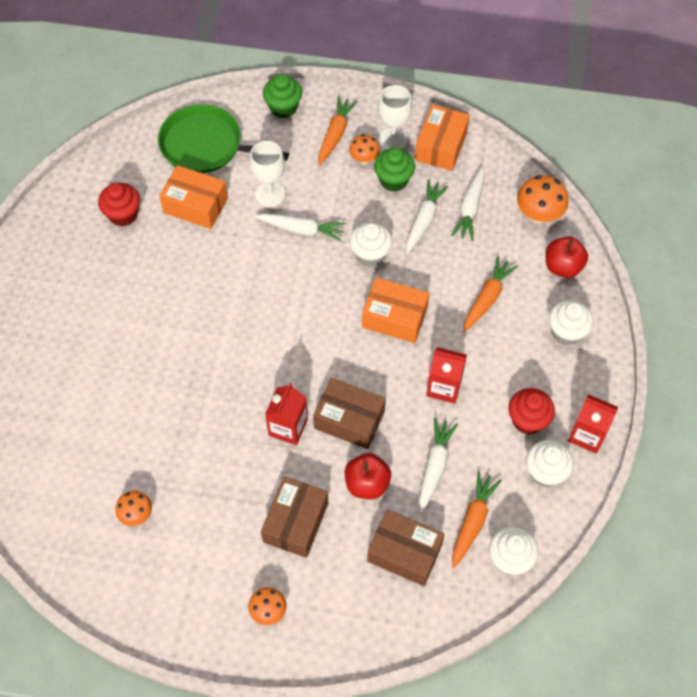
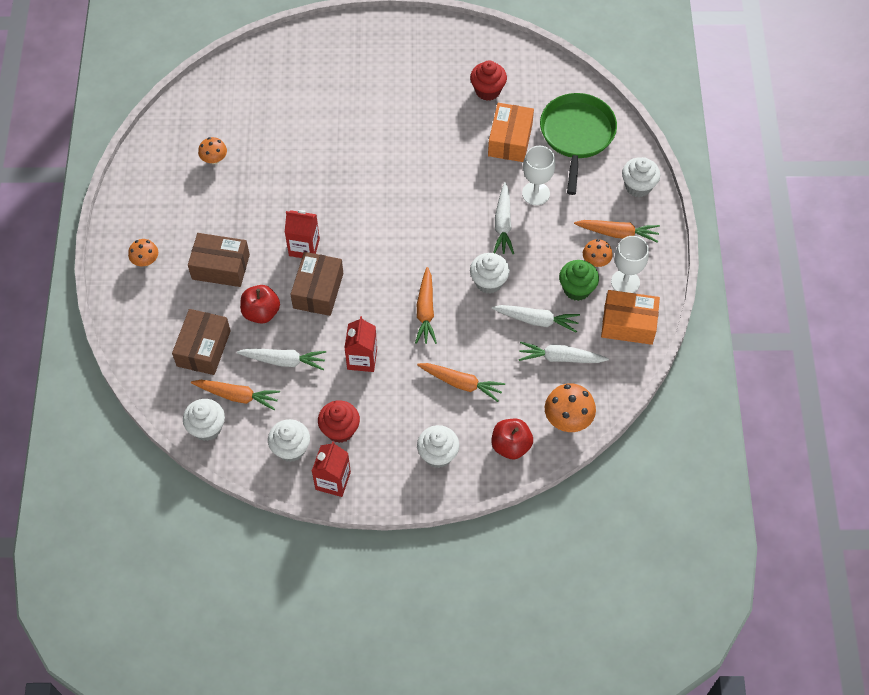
camera: 80 degrees right, 0 degrees up
green cupcake [263,74,302,118] -> white cupcake [622,157,660,197]
orange box [362,277,430,343] -> orange carrot [415,267,437,344]

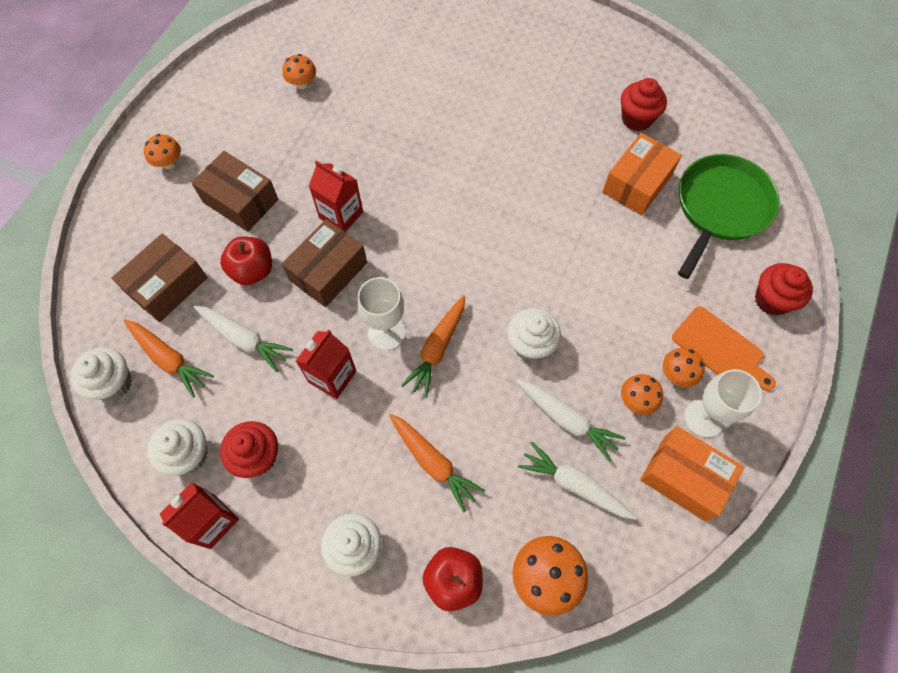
camera: 25 degrees right, 5 degrees up
white carrot [493,182,514,254] -> none
white goblet [522,146,555,205] -> white goblet moved to [357,277,406,350]
green cupcake [559,260,599,301] -> orange mushroom [621,374,663,415]
orange carrot [574,220,660,243] -> orange cutting board [672,306,776,391]
white cupcake [622,157,660,197] -> red cupcake [755,263,813,316]

